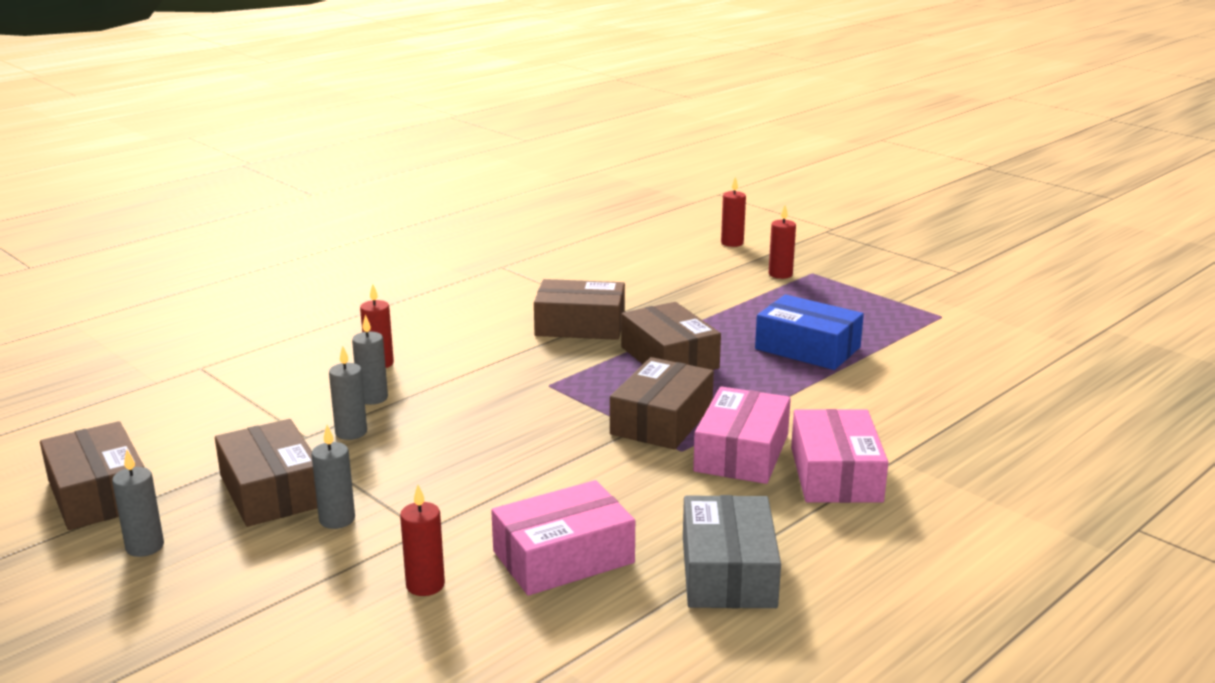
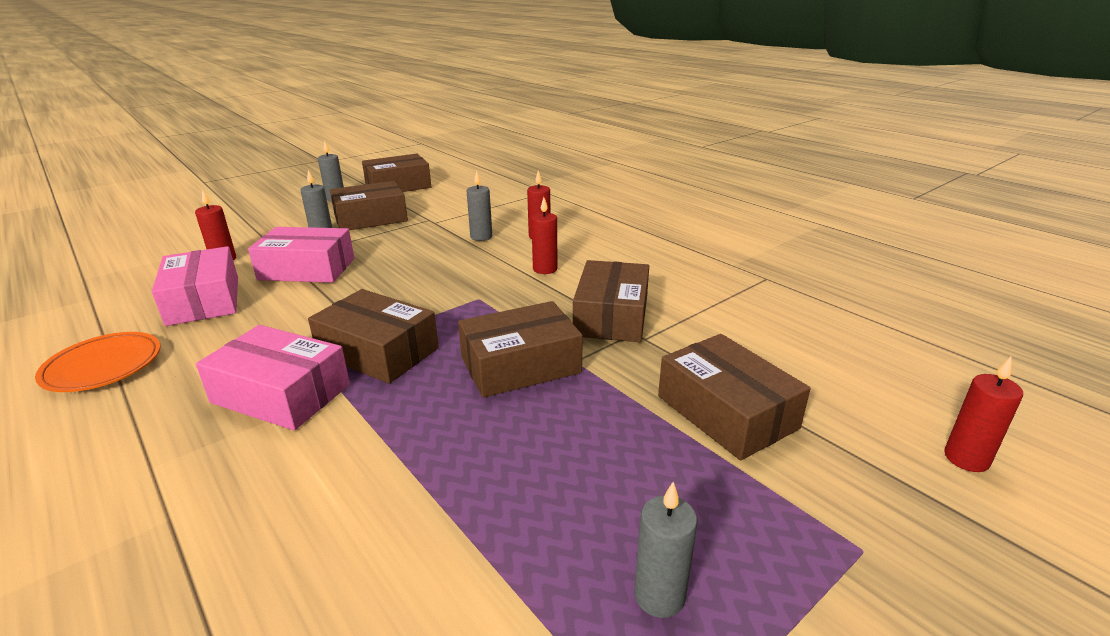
camera: 95 degrees right, 5 degrees up
grey candle [329,346,367,440] -> grey candle moved to [634,482,697,618]
grey box [683,495,781,608] -> orange plate [35,332,161,392]
blue box [755,294,864,370] -> none
red candle [769,205,796,279] -> red candle moved to [531,197,558,274]
pink box [791,409,888,503] -> pink box moved to [248,227,354,283]
none -> brown box [658,334,811,460]

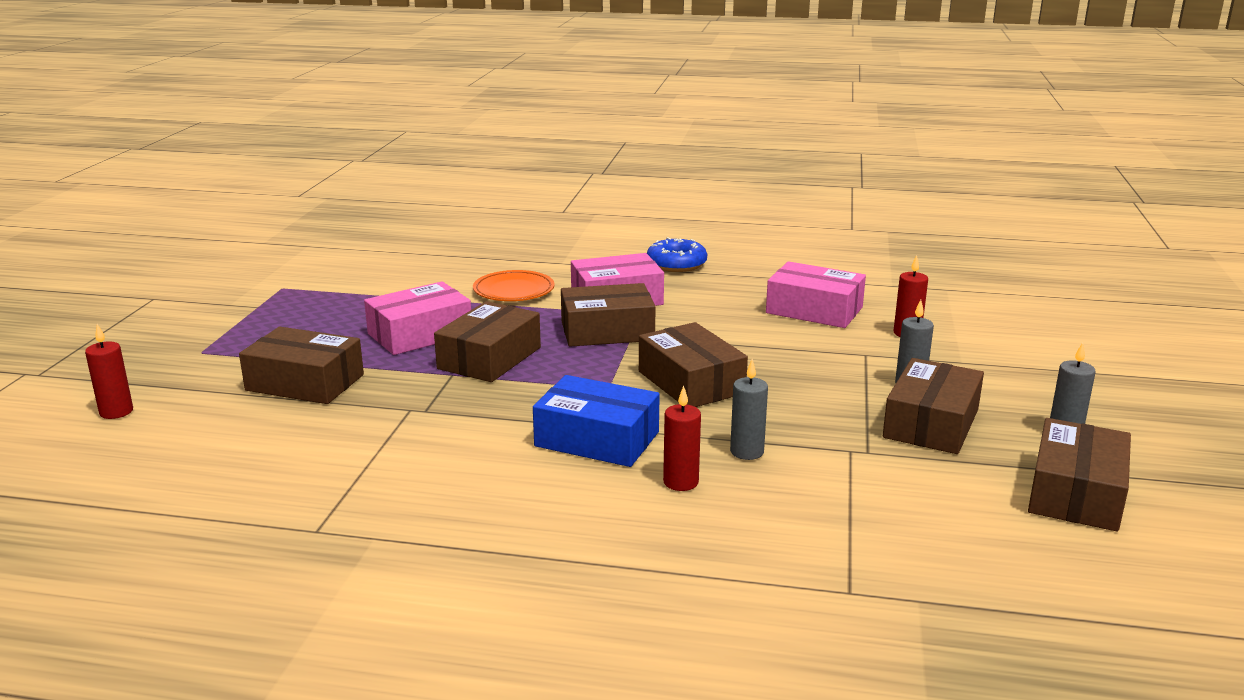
camera: 140 degrees right, 5 degrees down
orange plate [35,332,161,392] -> orange plate moved to [473,270,555,301]
pink box [248,227,354,283] -> pink box moved to [364,281,471,355]
red candle [531,197,558,274] -> blue box [533,375,660,467]
brown box [573,260,649,342] -> brown box moved to [639,322,748,407]
grey candle [634,482,697,618] -> none
none -> blue donut [647,237,707,272]

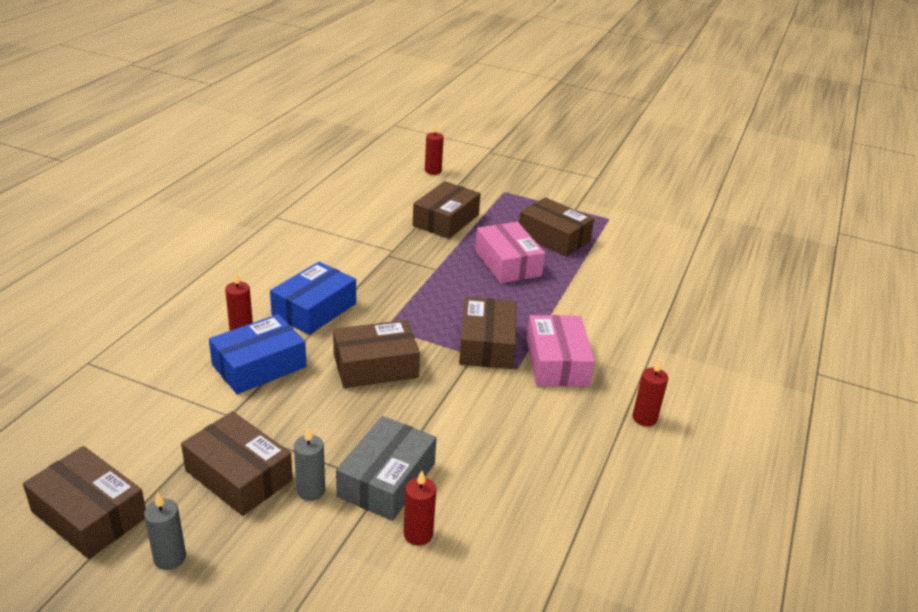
camera: 100 degrees right, 10 degrees up
brown box [434,301,541,382] -> brown box moved to [519,197,594,256]
orange plate [473,270,555,301] -> none
blue donut [647,237,707,272] -> red candle [633,359,668,427]
grey candle [730,359,768,460] -> blue box [209,314,306,394]
pink box [766,261,866,328] -> none
none -> grey box [336,416,436,521]

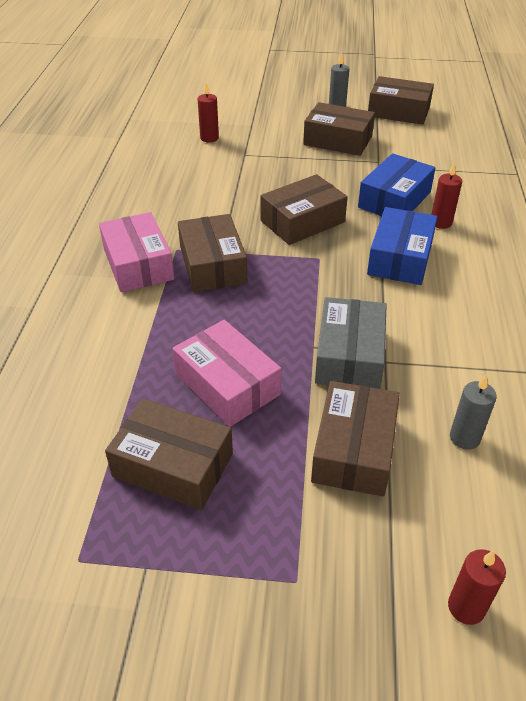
camera: 165 degrees right, 10 degrees up
grey candle [294,427,325,501] -> grey candle moved to [450,374,497,450]
grey box [336,416,436,521] -> grey box moved to [315,297,387,389]
red candle [633,359,668,427] -> none

